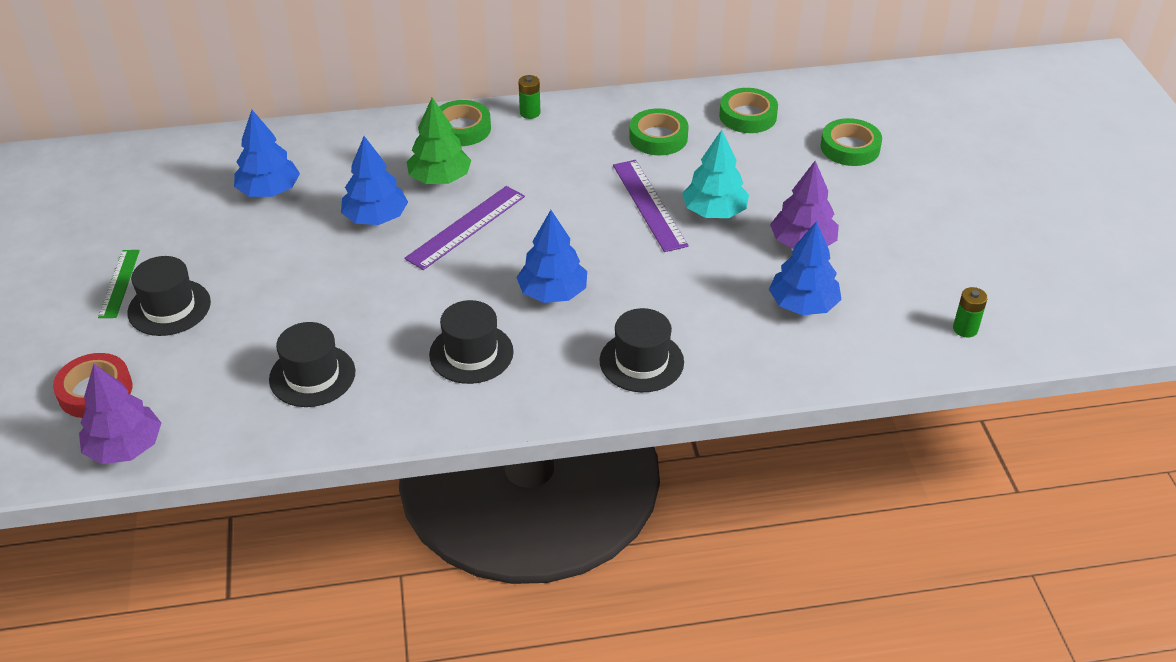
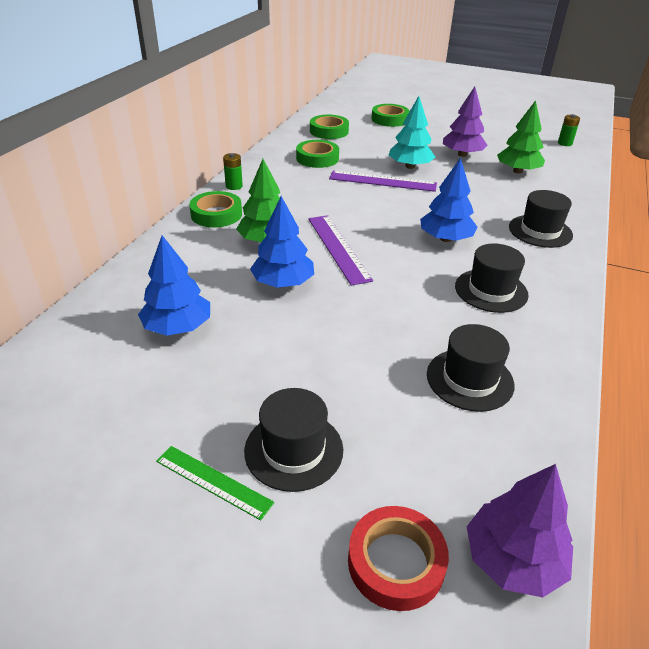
camera: 60 degrees left, 5 degrees down
blue tree [769,221,842,315] -> green tree [497,100,545,174]

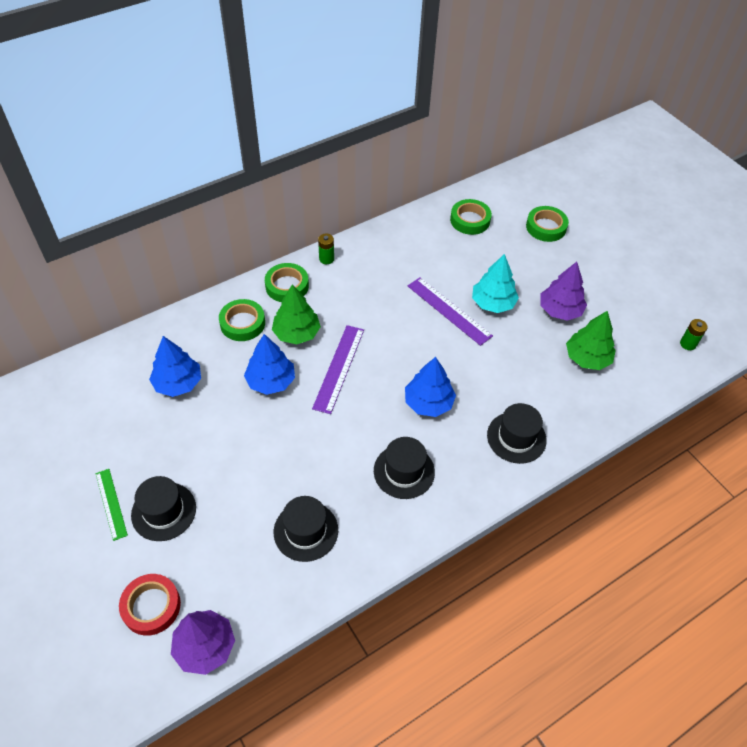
camera: 35 degrees right, 15 degrees up
green tape [296,140,339,168] -> green tape moved to [219,299,265,341]

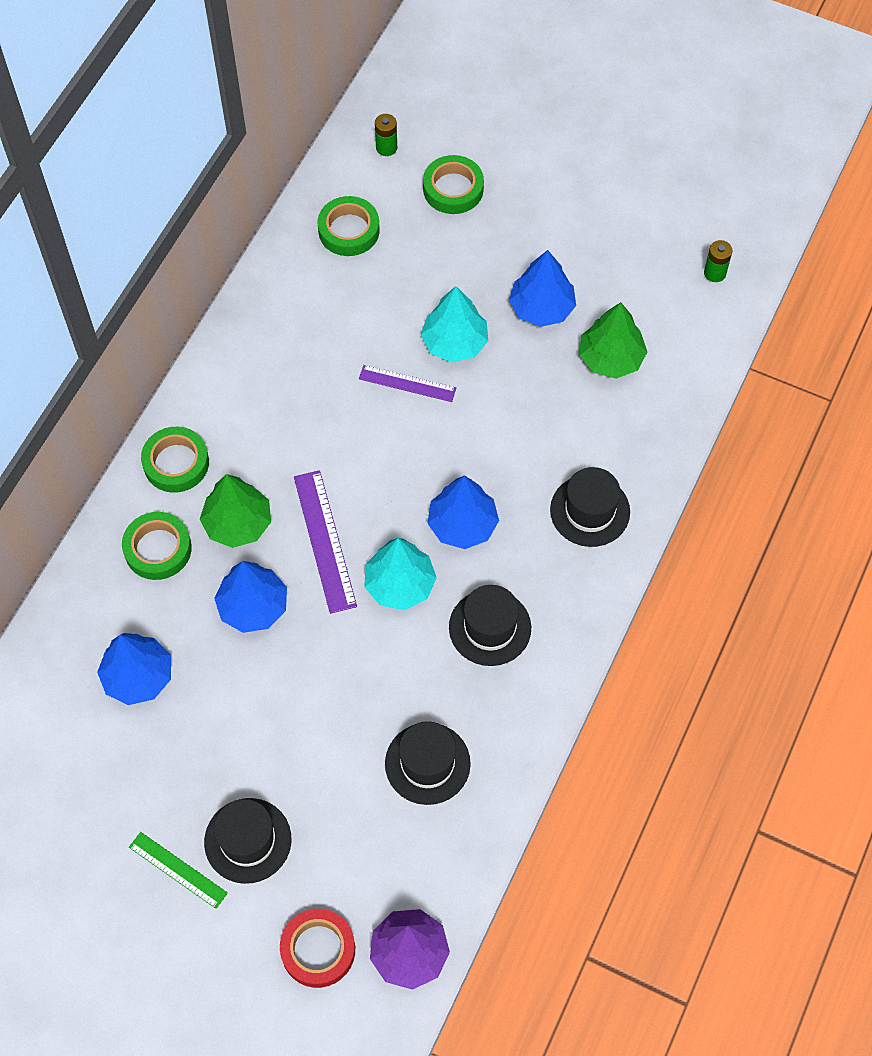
camera: 30 degrees left, 10 degrees up
green battery [318,234,334,264] -> green battery moved to [375,114,397,156]
purple ruler [408,277,493,346] -> purple ruler [359,365,456,402], size x0.65
purple tree [540,262,587,321] -> blue tree [509,250,576,327]
none -> turquoise tree [364,538,437,610]

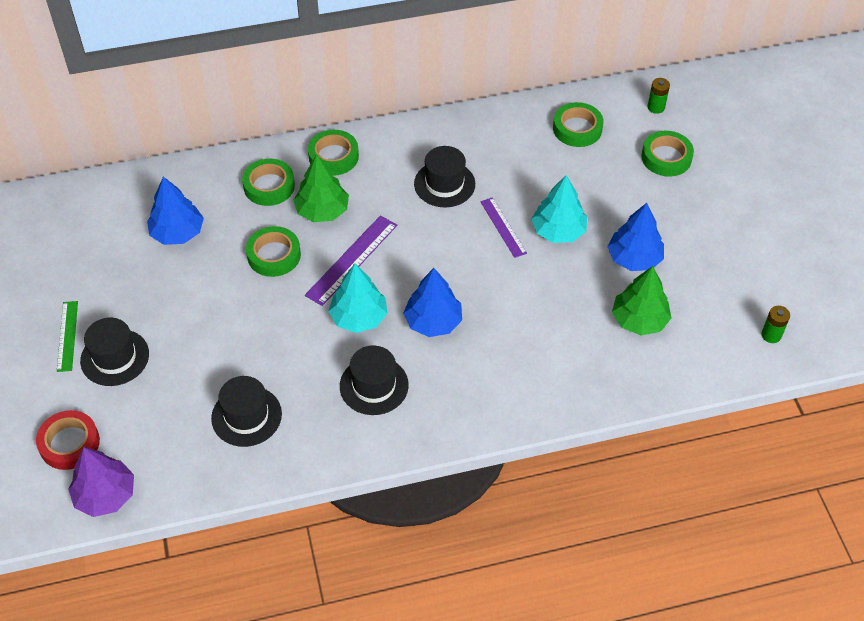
camera: 50 degrees right, 10 degrees down
blue tree [214,561,287,633] -> green tape [246,226,301,277]
black hat [550,467,630,547] -> black hat moved to [414,146,475,207]

